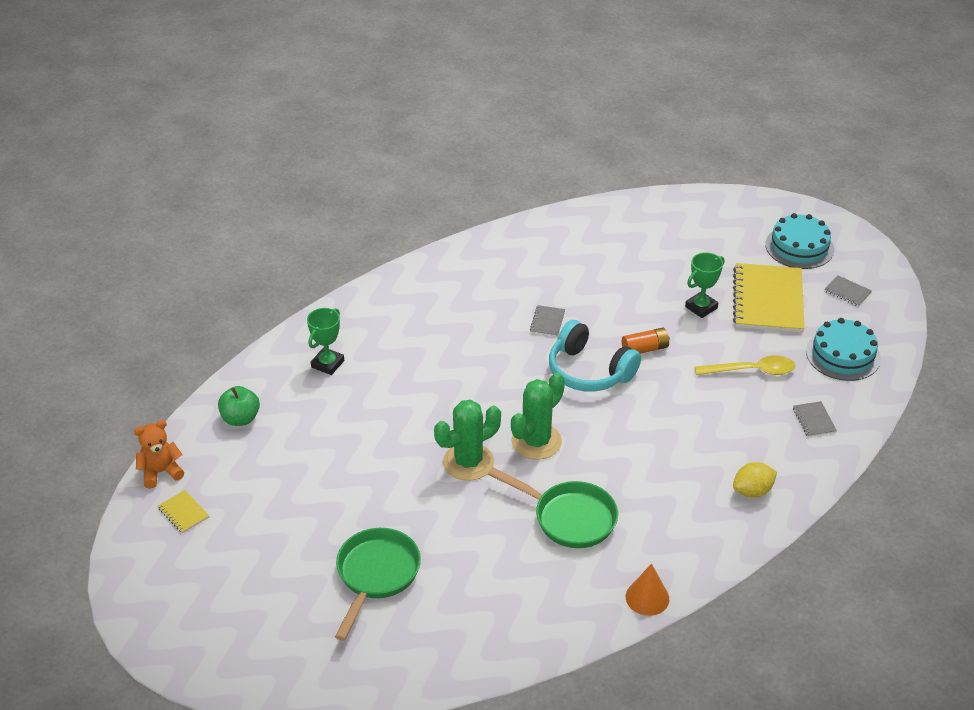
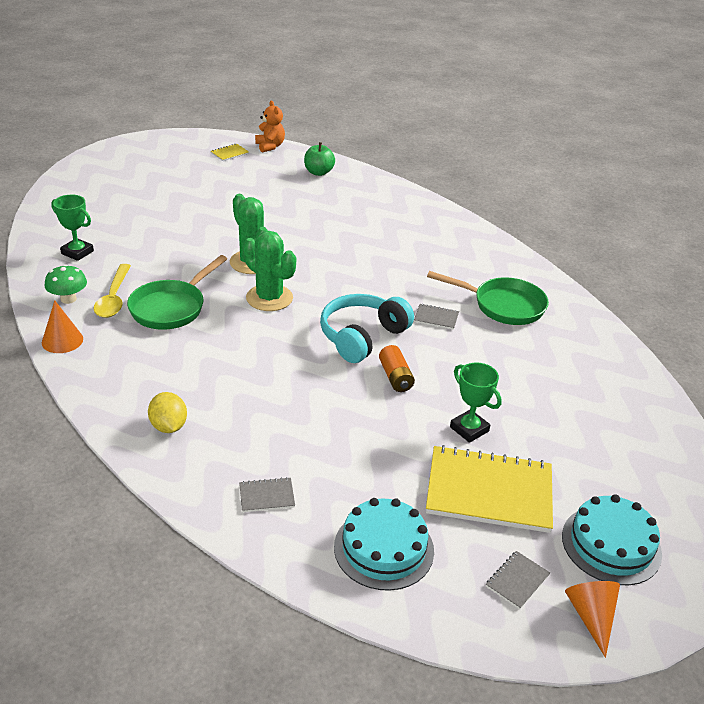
camera: 90 degrees right, 5 degrees down
green trophy [307,308,344,375] -> green trophy moved to [51,195,94,261]
green pan [335,528,421,641] -> green pan moved to [427,271,549,325]
yellow spoon [695,355,795,375] -> yellow spoon moved to [94,264,131,318]
none -> green mushroom [44,265,87,304]
none -> orange cone [565,581,620,658]

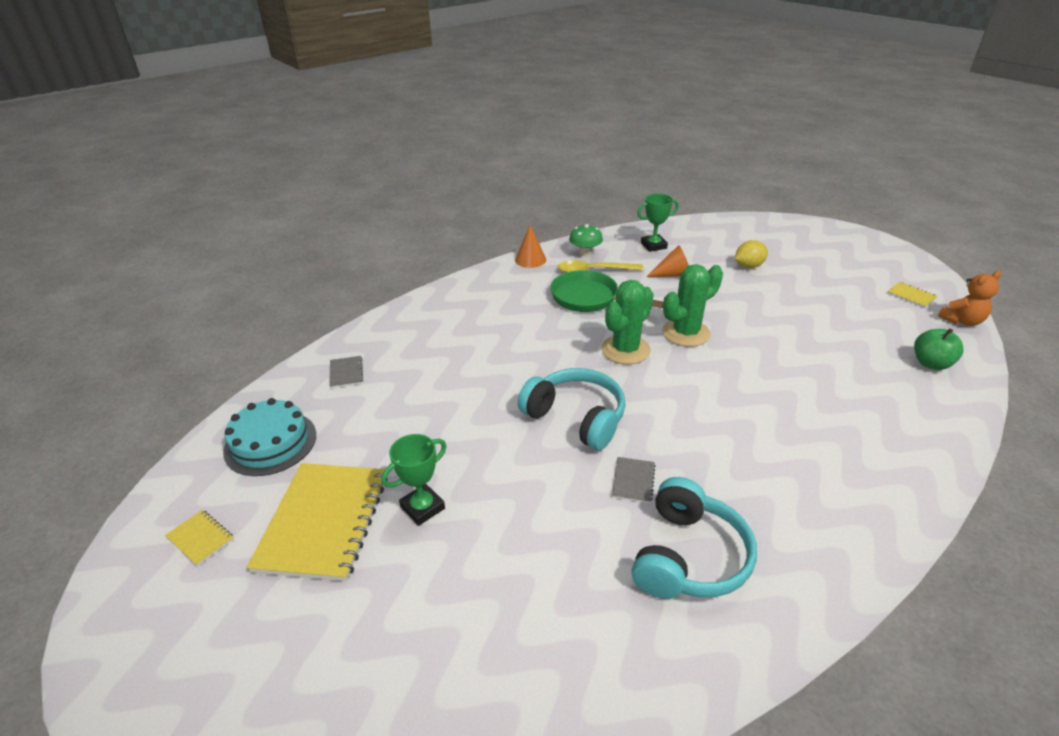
camera: 90 degrees right, 0 degrees up
green trophy [51,195,94,261] -> green trophy turned 45 degrees clockwise [637,194,679,252]
yellow lemon [148,392,187,433] -> yellow lemon moved to [735,240,768,268]
orange battery [379,345,415,392] -> none
green pan [427,271,549,325] -> turquoise headphones [632,477,757,599]
grey notebook [486,551,550,609] -> yellow notebook [165,510,234,566]
turquoise cake [562,495,662,585] -> none
orange cone [565,581,620,658] -> orange cone moved to [646,245,689,277]

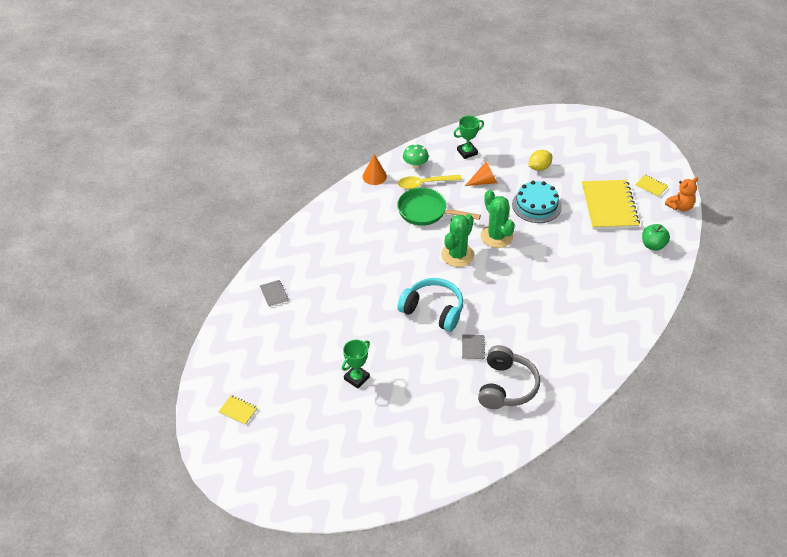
camera: 10 degrees left, 10 degrees up
turquoise cake [223,398,316,476] -> turquoise cake moved to [512,181,562,223]
yellow notebook [247,463,388,581] -> yellow notebook moved to [582,180,640,229]
turquoise headphones [632,477,757,599] -> grey headphones [478,345,540,409]
green cactus [662,264,723,347] -> green cactus turned 75 degrees counterclockwise [481,190,515,248]

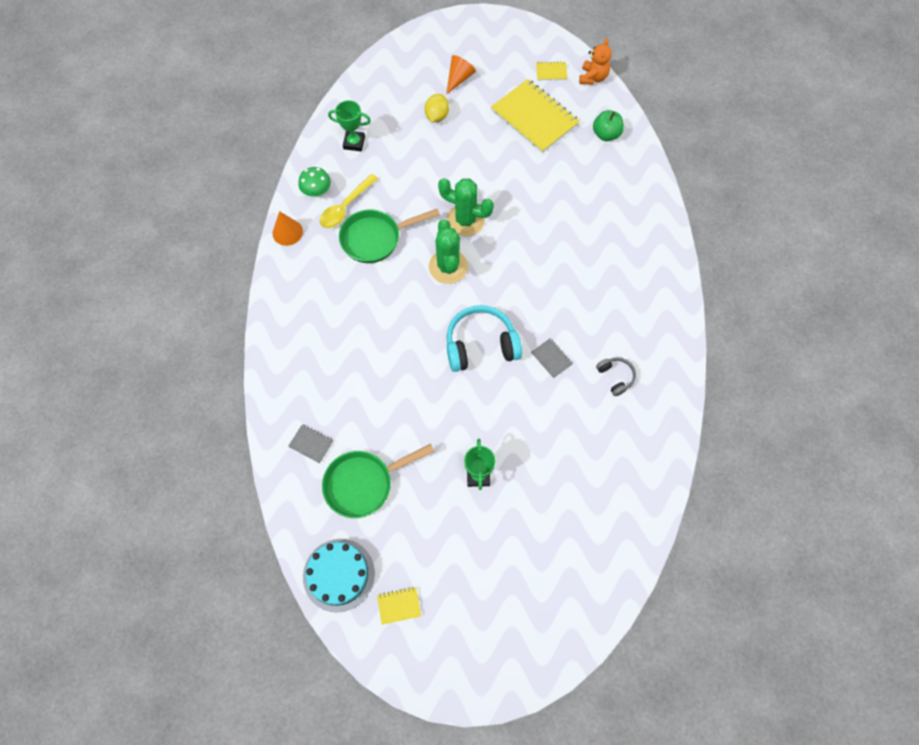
camera: 40 degrees left, 20 degrees up
green trophy [454,116,484,159] -> green trophy turned 75 degrees clockwise [328,100,371,151]
orange cone [465,161,497,186] -> orange cone moved to [446,55,476,95]
grey headphones [478,345,540,409] -> grey headphones [596,357,636,396], size x0.51
turquoise cake [512,181,562,223] -> turquoise cake moved to [303,539,375,613]
none -> green pan [322,444,435,518]

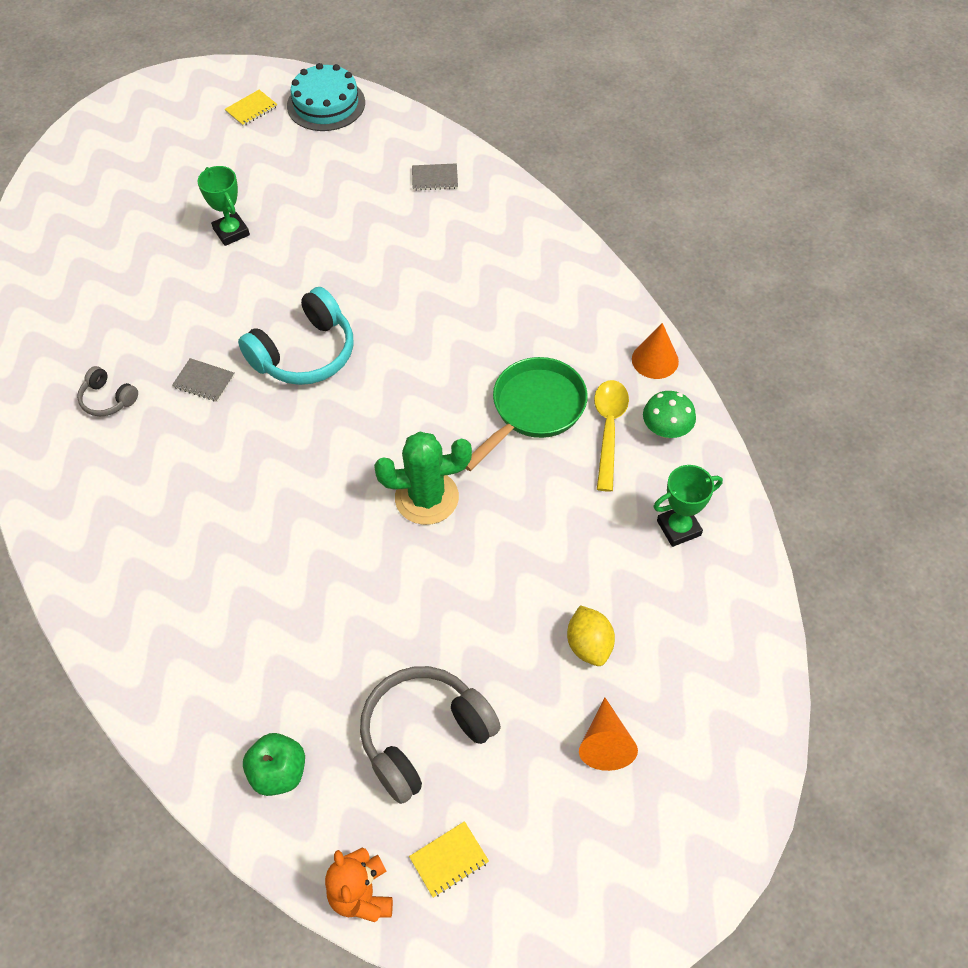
camera: 150 degrees right, 10 degrees down
green pan [322,444,435,518] -> none
green cactus [429,219,468,284] -> none
yellow notebook [491,79,580,153] -> grey headphones [360,666,501,804]

